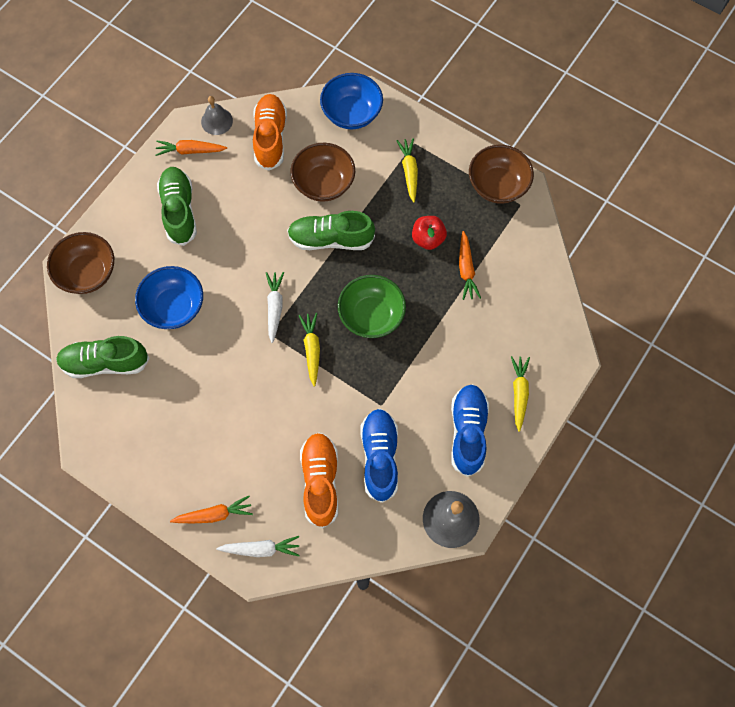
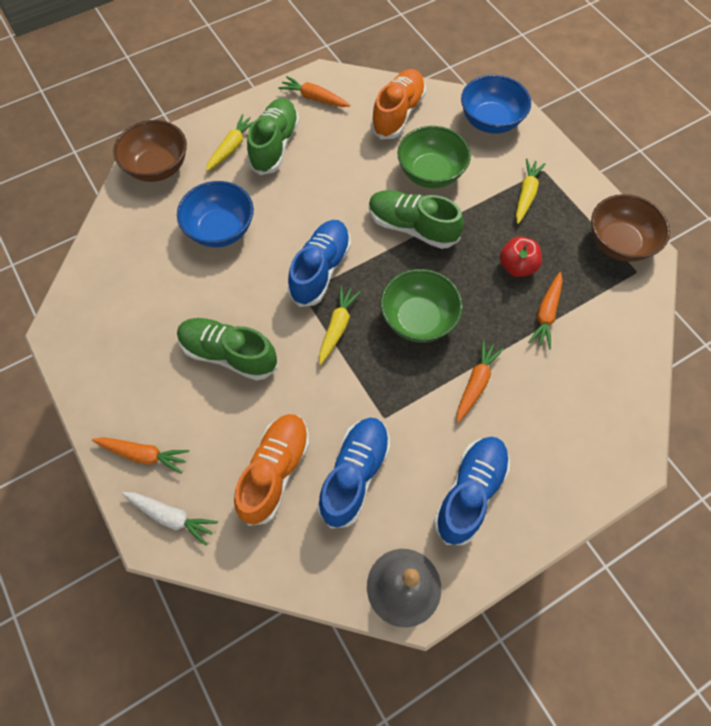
camera: 25 degrees right, 5 degrees down
green shoe [56,336,149,378] -> green shoe moved to [177,318,277,381]
grey bell [201,96,233,135] -> none
white carrot [266,272,284,343] -> blue shoe [288,220,351,307]
brown bowl [290,143,355,202] -> green bowl [397,126,471,188]
yellow carrot [511,356,530,432] -> yellow carrot moved to [206,114,253,171]
none -> orange carrot [457,340,504,423]

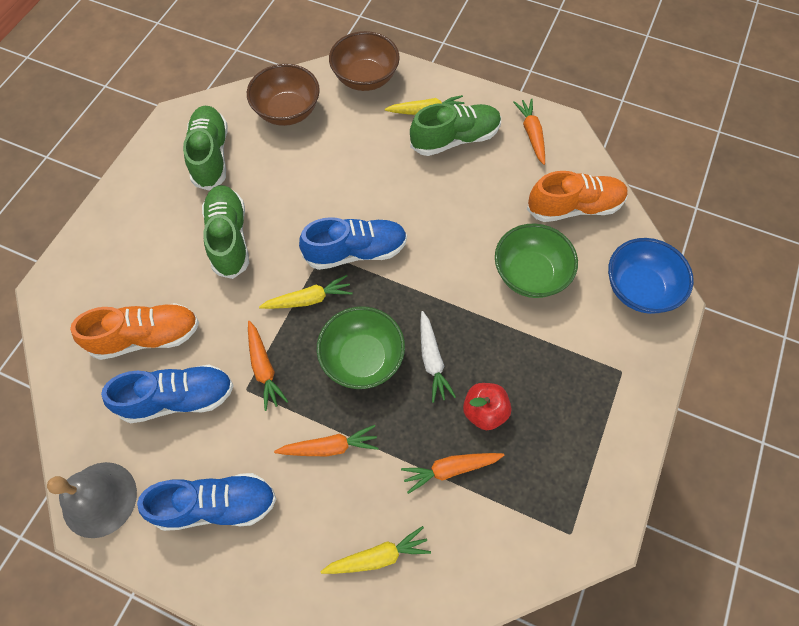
camera: 55 degrees right, 0 degrees up
orange carrot [92,437,189,474] -> orange carrot moved to [248,321,289,411]
white carrot [122,492,218,546] -> white carrot moved to [421,311,456,403]
blue bowl [177,181,254,247] -> none
green shoe [369,190,464,249] -> green shoe moved to [183,106,228,191]
yellow carrot [516,159,546,224] -> yellow carrot moved to [320,526,431,574]
brown bowl [591,194,670,262] -> brown bowl moved to [247,64,320,126]

